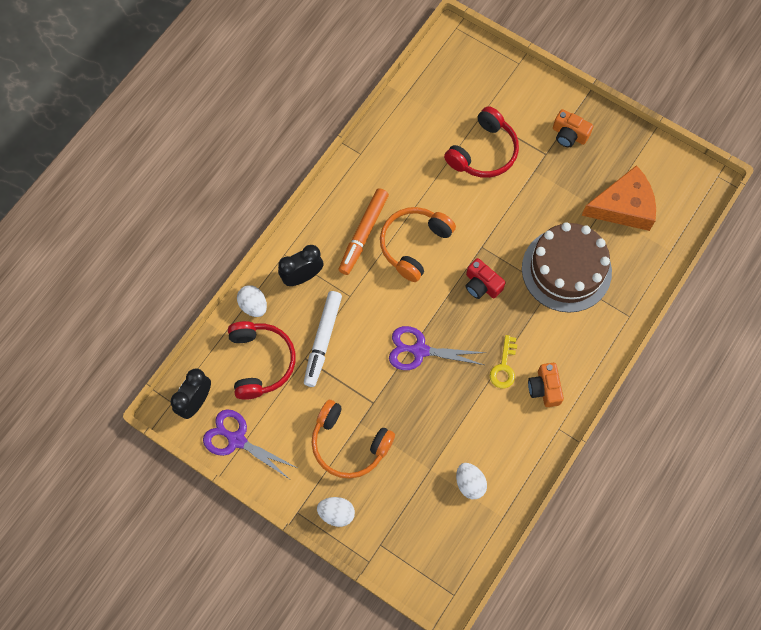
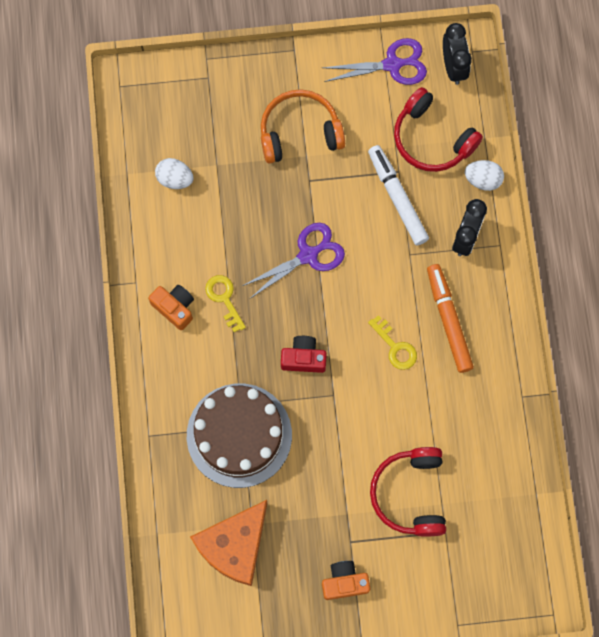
camera: 140 degrees right, 5 degrees up
white egg [317,497,355,527] -> none
orange headphones [380,207,456,282] -> yellow key [368,315,417,370]

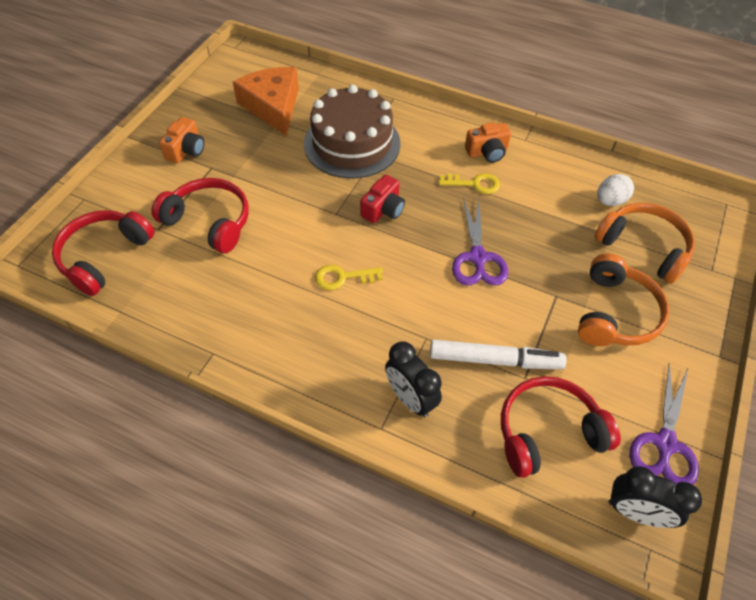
camera: 120 degrees right, 20 degrees down
orange marker [427,264,474,373] -> none
white egg [465,160,504,191] -> none
none -> red headphones [52,210,155,296]
none -> orange headphones [594,203,695,284]

